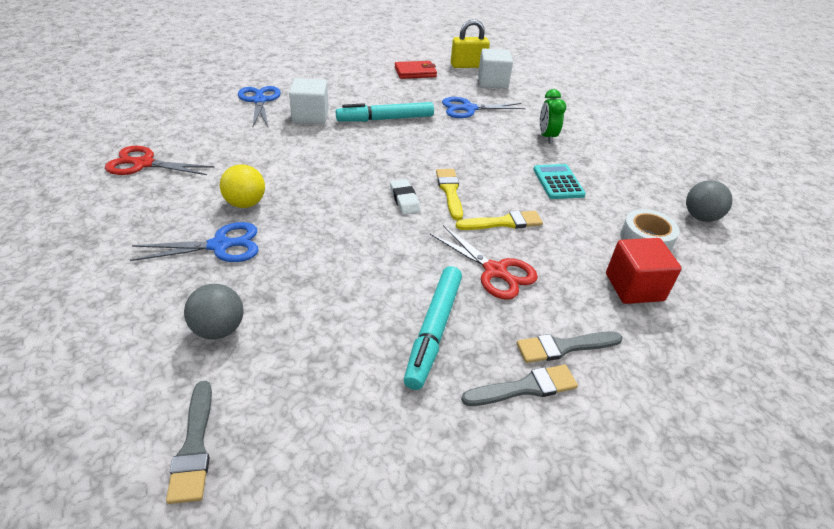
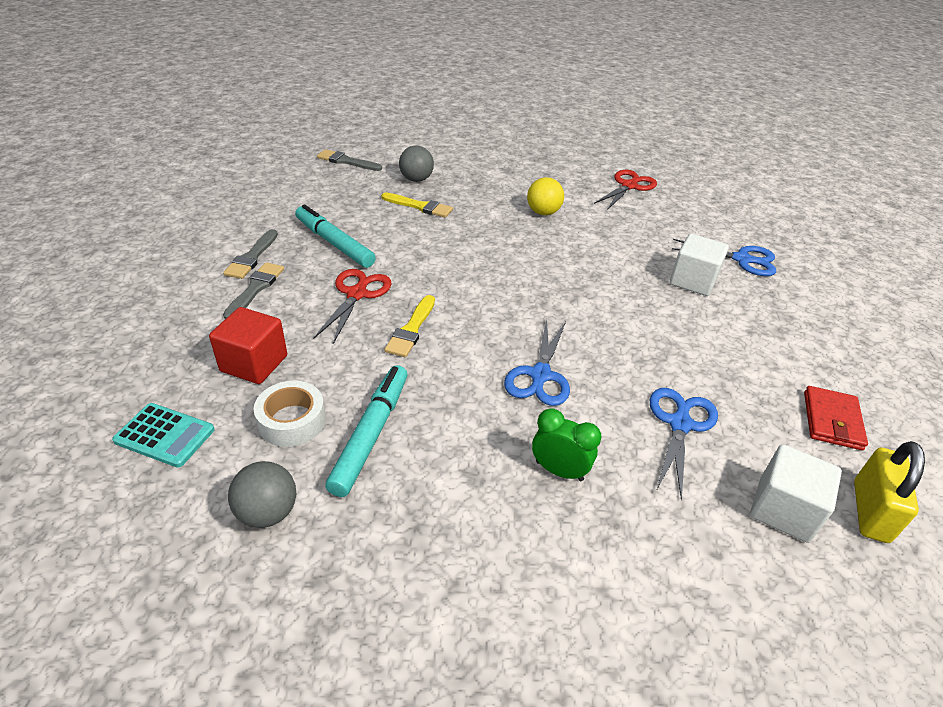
camera: 120 degrees right, 0 degrees up
blue scissors [130,222,259,262] -> blue scissors moved to [504,319,570,406]
turquoise marker [336,102,434,122] -> turquoise marker moved to [325,365,408,497]
white eraser [390,179,421,214] -> none
red scissors [430,225,538,300] -> red scissors turned 120 degrees clockwise [314,269,391,344]
yellow brush [436,169,463,220] -> yellow brush moved to [381,193,453,218]
turquoise calculator [533,164,586,199] -> turquoise calculator moved to [112,403,215,468]

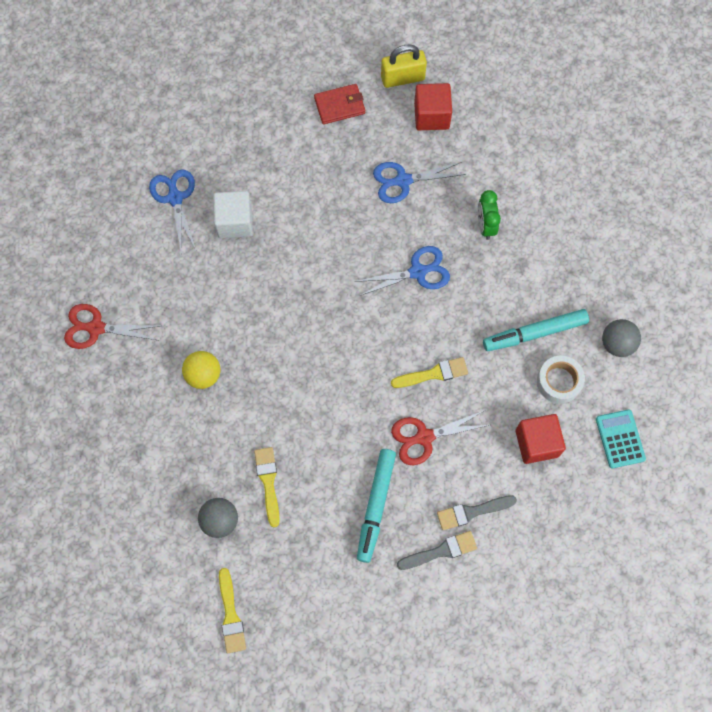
camera: 120 degrees left, 30 degrees up
grey brush [317,149,382,171] -> yellow brush [219,568,246,653]
white cube [750,444,842,543] -> red cube [414,83,452,130]

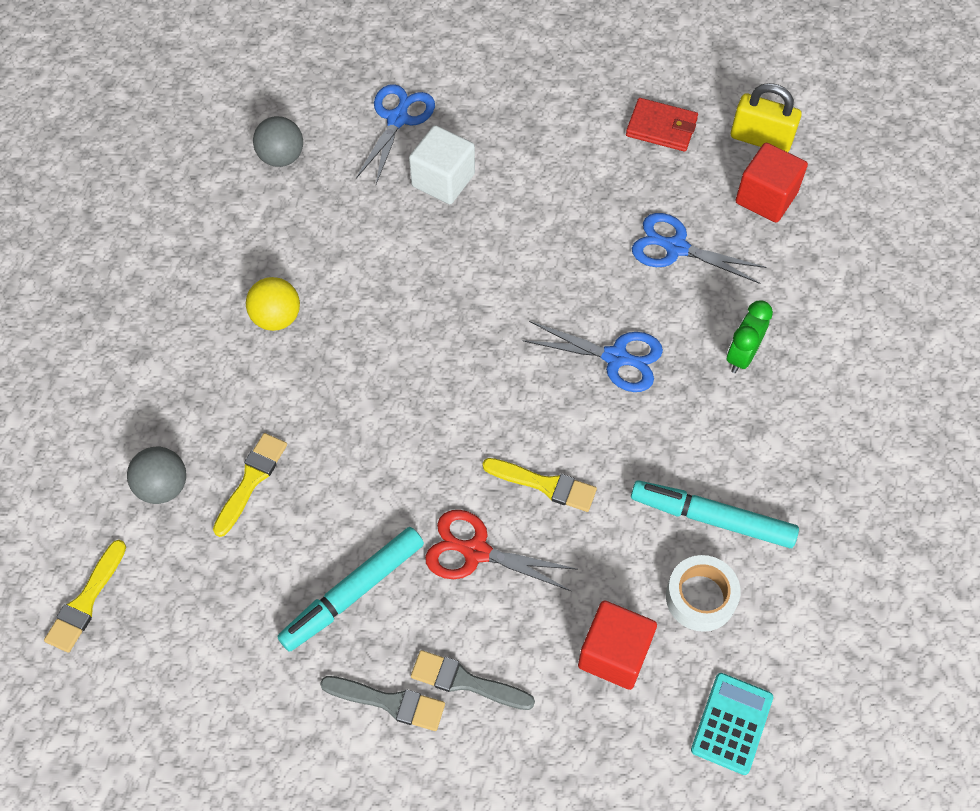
camera: 35 degrees right, 10 degrees down
red scissors [64,304,160,349] -> none
grey ball [602,319,641,357] -> grey ball moved to [253,116,303,167]

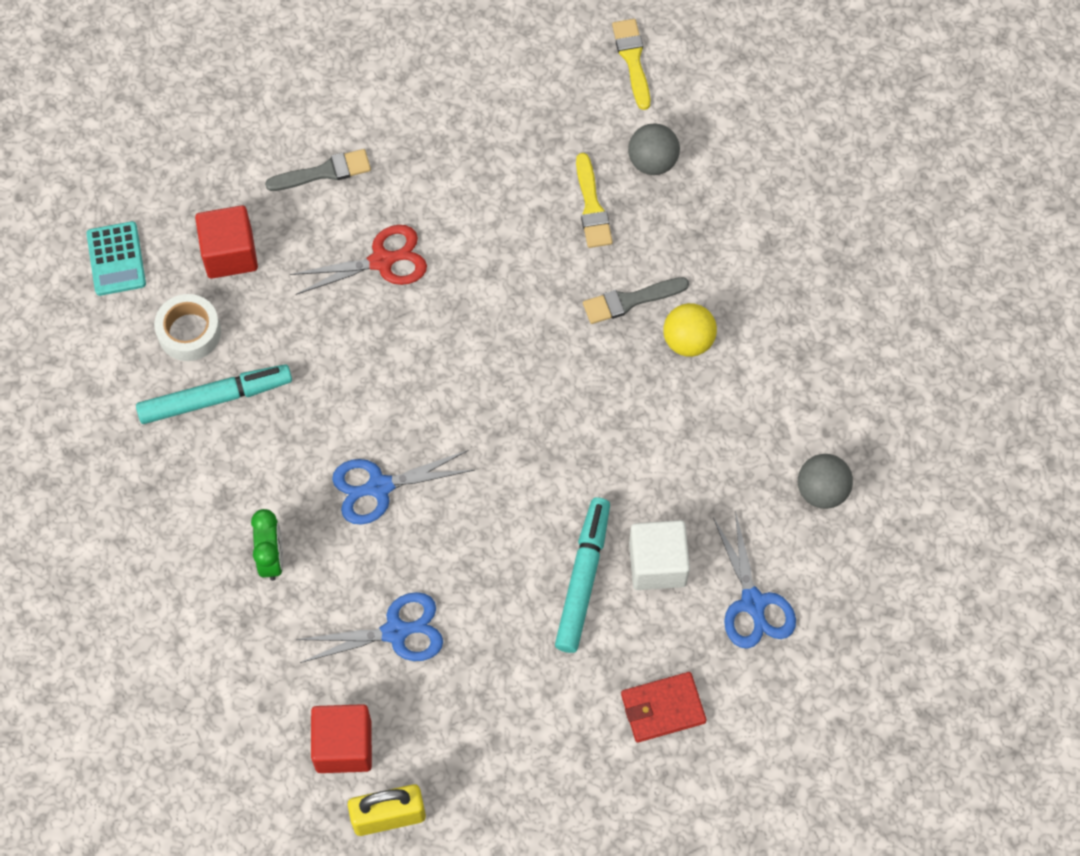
camera: 145 degrees right, 5 degrees up
turquoise marker [277,527,424,652] -> turquoise marker moved to [555,497,610,653]
grey brush [320,676,445,731] -> grey brush moved to [583,277,689,324]
yellow brush [482,458,597,512] -> none
red wallet [626,98,698,152] -> red wallet moved to [621,672,706,743]

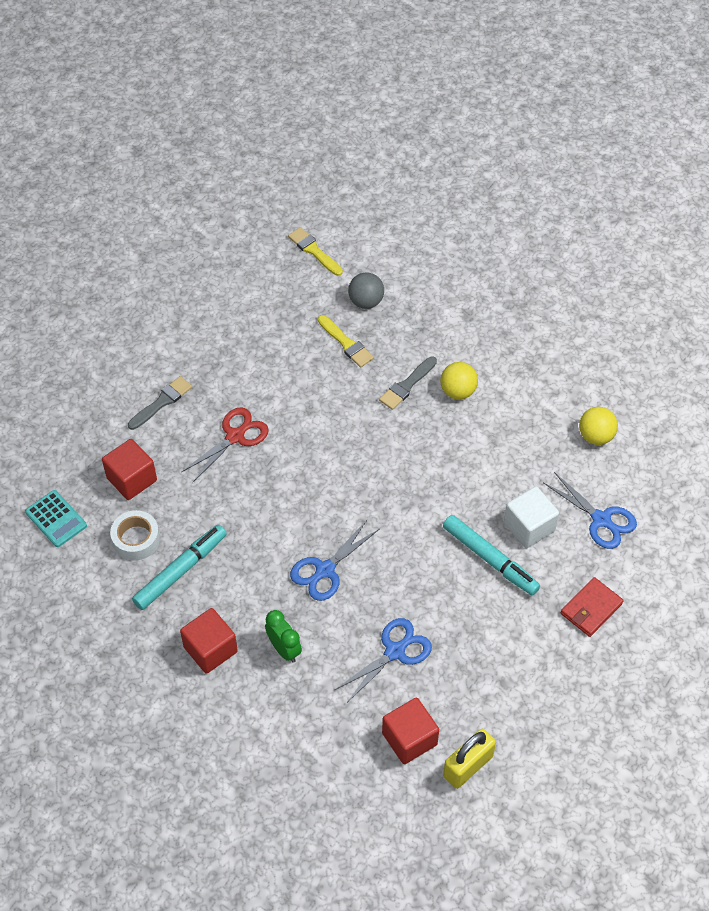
camera: 30 degrees left, 10 degrees down
turquoise marker [555,497,610,653] -> turquoise marker turned 150 degrees clockwise [443,515,540,596]
grey ball [798,454,853,509] -> yellow ball [579,407,618,445]
none -> red cube [180,608,238,674]

